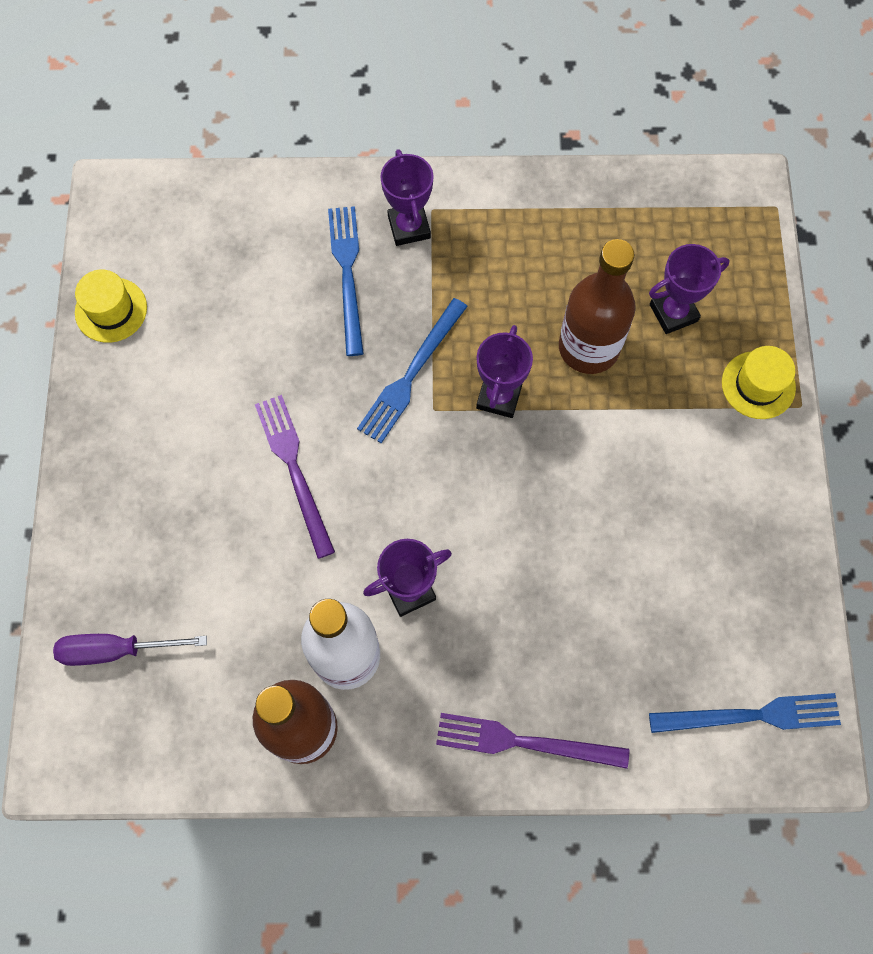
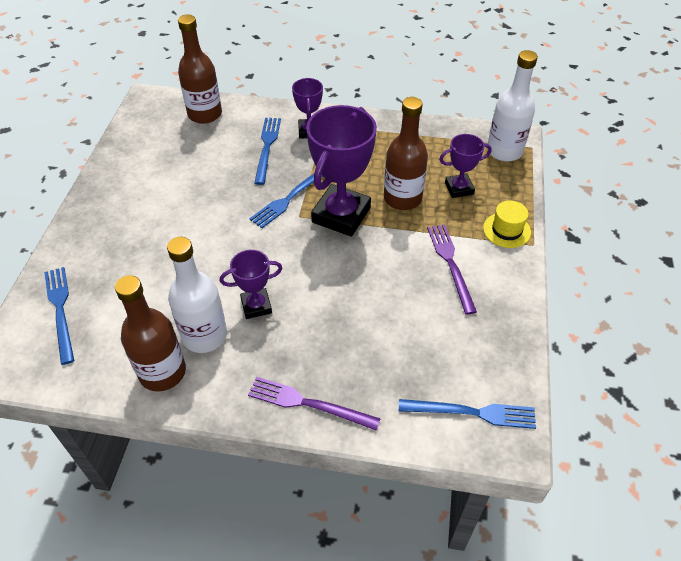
camera: 10 degrees right, 20 degrees down
purple screwdriver [53,634,207,666] -> blue fork [44,267,74,365]
yellow hat [75,270,147,343] -> none
purple fork [255,395,335,559] -> purple fork moved to [427,224,477,315]
purple trophy [476,325,533,418] -> purple trophy [306,105,377,237], size x1.88
none -> brown bottle [178,14,222,124]
none -> white bottle [487,50,538,162]

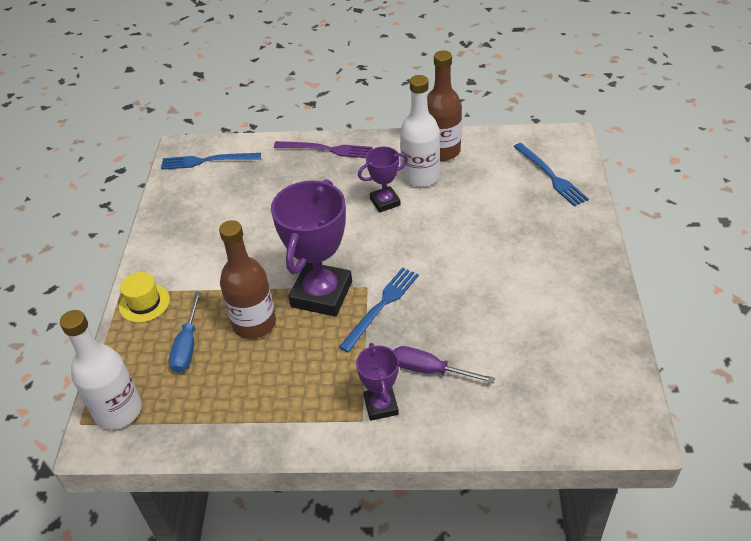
camera: 175 degrees right, 5 degrees down
brown bottle [178,14,222,124] -> none
blue fork [254,118,281,185] -> purple screwdriver [394,346,495,383]
purple fork [427,224,477,315] -> none
purple trophy [439,134,492,198] -> blue screwdriver [169,292,201,373]

